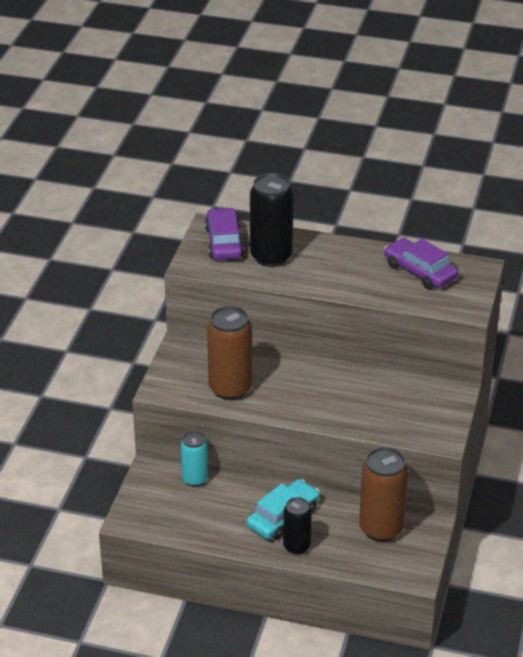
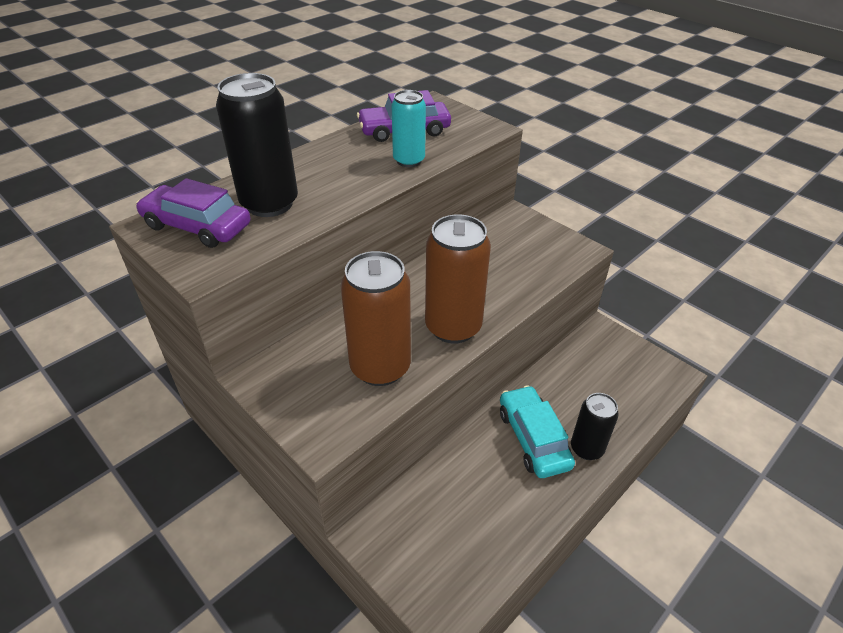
camera: 60 degrees left, 5 degrees up
turquoise can [181,431,208,487] -> turquoise can moved to [391,90,426,167]
brown can [359,447,408,542] -> brown can moved to [425,214,491,344]

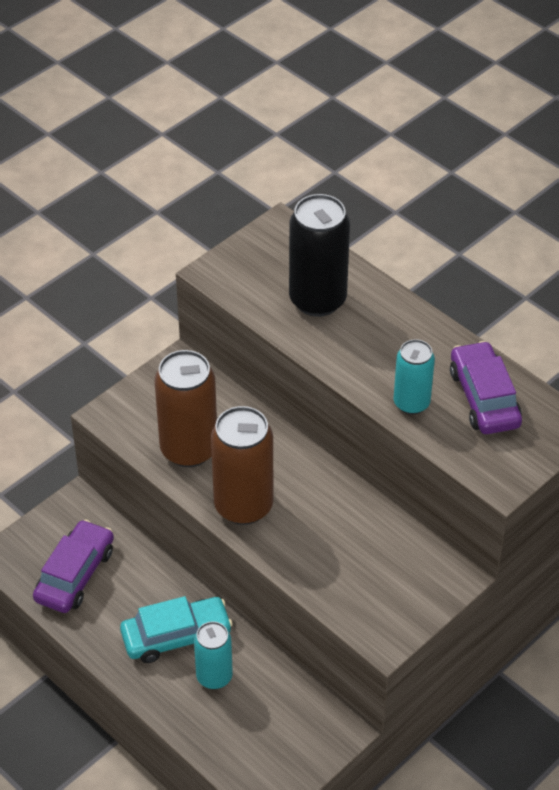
camera: 90 degrees right, 5 degrees up
purple car [136,178,251,248] -> purple car moved to [33,519,114,613]
black can [571,393,619,460] -> none
none -> turquoise can [194,621,233,689]

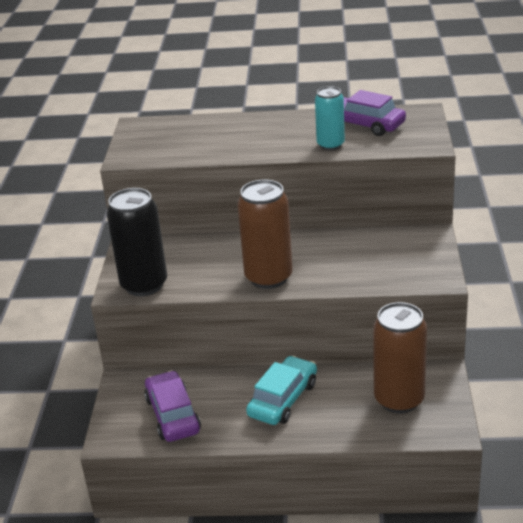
camera: 40 degrees left, 15 degrees down
brown can [155,350,217,467] -> brown can moved to [373,302,427,413]
turquoise can [194,621,233,689] -> none
black can [289,194,350,317] -> black can moved to [107,188,167,296]

